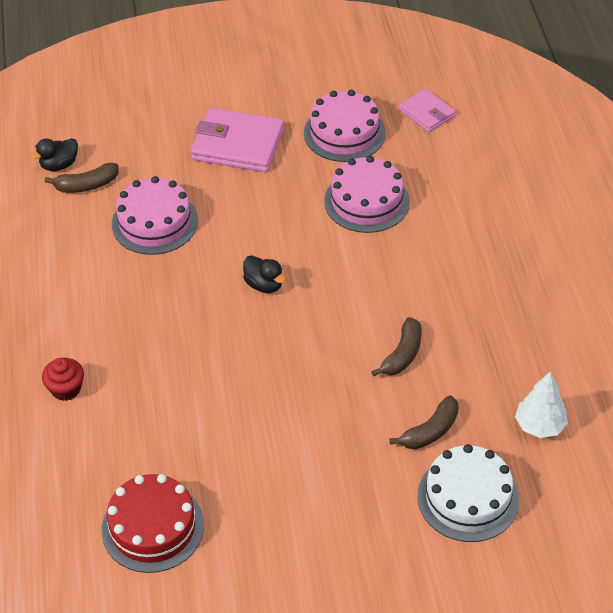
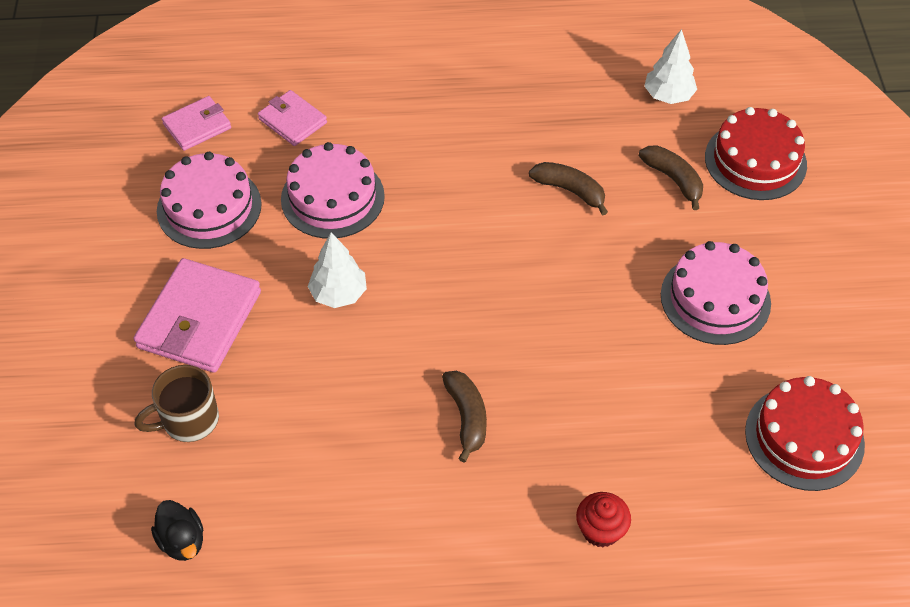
camera: 85 degrees left, 5 degrees up
brown banana [45,163,119,193] -> brown banana moved to [442,371,487,462]
pink cake [112,176,198,255] -> pink cake moved to [661,241,771,345]
black duck [243,255,286,293] -> none
white cake [417,444,519,542] -> red cake [705,107,807,200]
none -> brown mug [134,365,219,442]
none -> pink wallet [258,90,327,146]
none -> white tree [307,232,367,308]

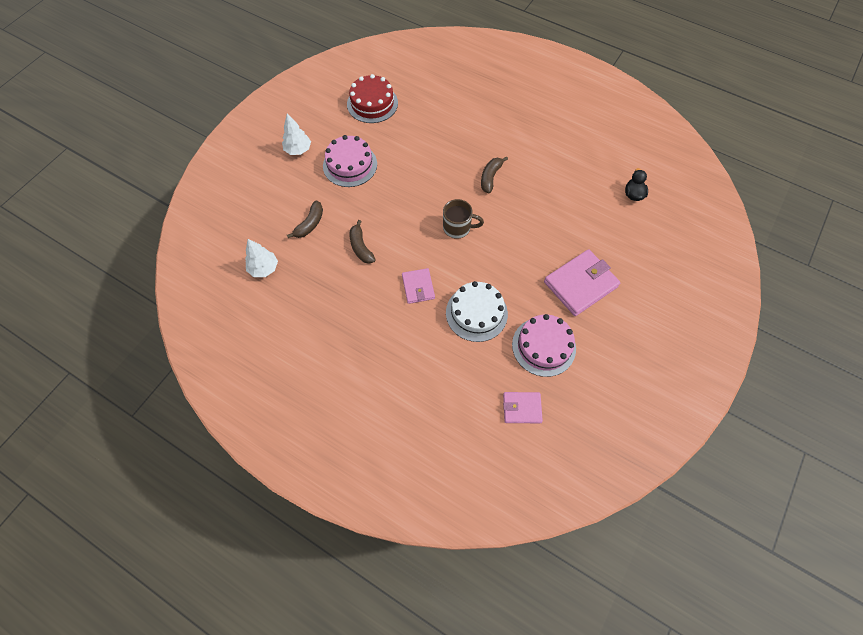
camera: 145 degrees left, 10 degrees up
brown mug [134,365,219,442] -> brown mug moved to [443,199,484,239]
pink wallet [258,90,327,146] -> pink wallet moved to [402,268,435,304]
pink cake [281,142,385,238] -> white cake [446,281,508,342]
white tree [307,232,367,308] -> white tree moved to [282,114,311,155]
red cupcake [576,492,631,547] -> none
brown banana [638,145,703,210] -> brown banana turned 150 degrees counterclockwise [287,200,323,238]
red cake [705,107,807,200] -> none

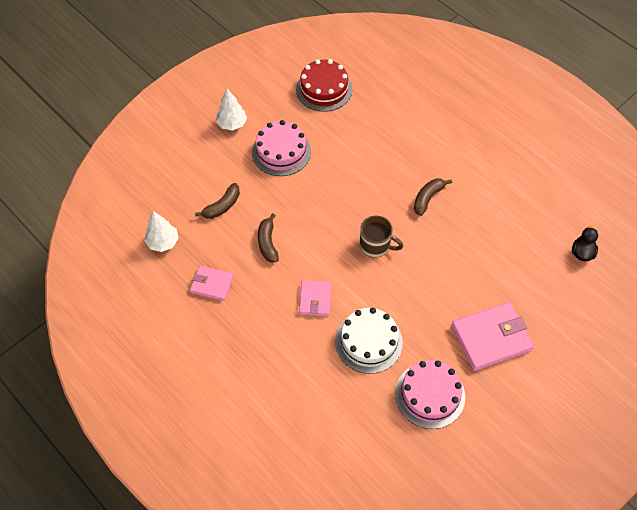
camera: 15 degrees right, 5 degrees down
pink wallet [503,392,543,423] -> pink wallet moved to [190,266,233,301]

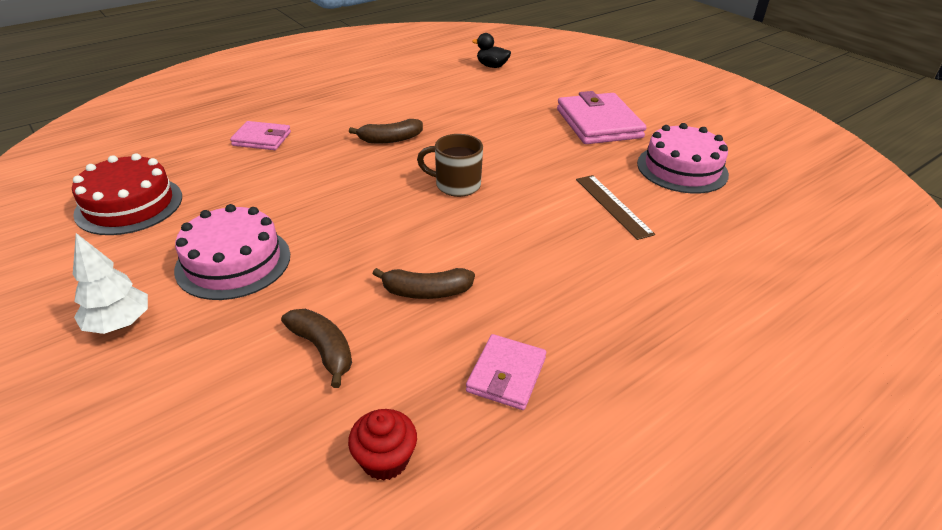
camera: 85 degrees left, 20 degrees down
white tree [144,211,179,252] -> red cupcake [348,409,417,481]
pink wallet [299,280,332,316] -> pink wallet moved to [230,121,291,150]
white cake [335,308,403,374] -> brown ruler [576,175,655,240]
brown mug [360,216,403,257] -> brown mug turned 105 degrees counterclockwise [417,134,483,197]
brown banana [414,178,452,216] -> brown banana turned 60 degrees counterclockwise [349,119,423,143]

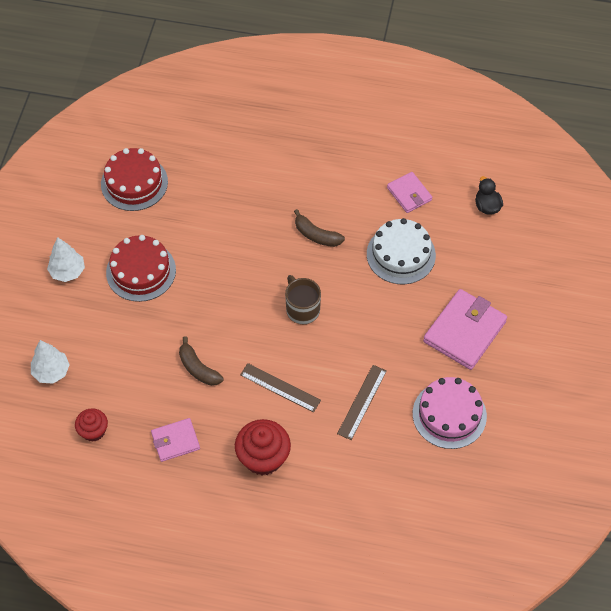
camera: 50 degrees right, 20 degrees up
pink cake [174,204,290,300] -> red cake [106,235,176,302]
pink wallet [230,121,291,150] -> pink wallet moved to [387,172,432,213]
brown banana [281,309,352,388] -> none
none -> white tree [31,340,70,384]
none -> red cupcake [235,419,291,475]
none -> brown ruler [240,363,321,412]
none -> white cake [367,218,436,284]

